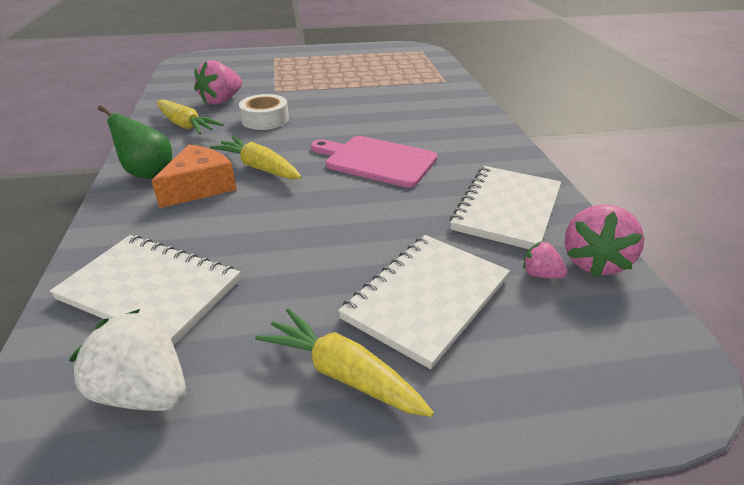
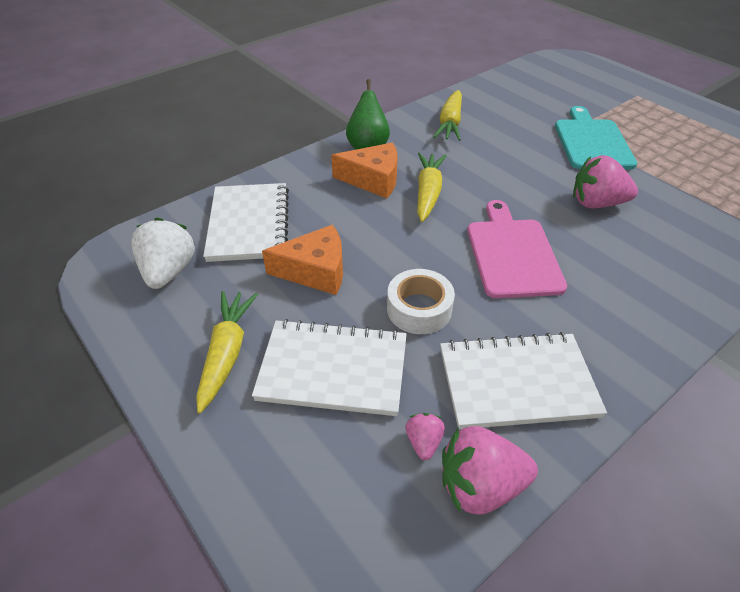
camera: 60 degrees right, 10 degrees up
pink strawberry [194,60,242,105] -> pink strawberry moved to [573,155,638,208]
white tape [239,94,289,130] -> white tape moved to [387,269,455,334]
none -> orange cheese [262,225,343,295]
none -> turquoise cutting board [555,106,637,170]

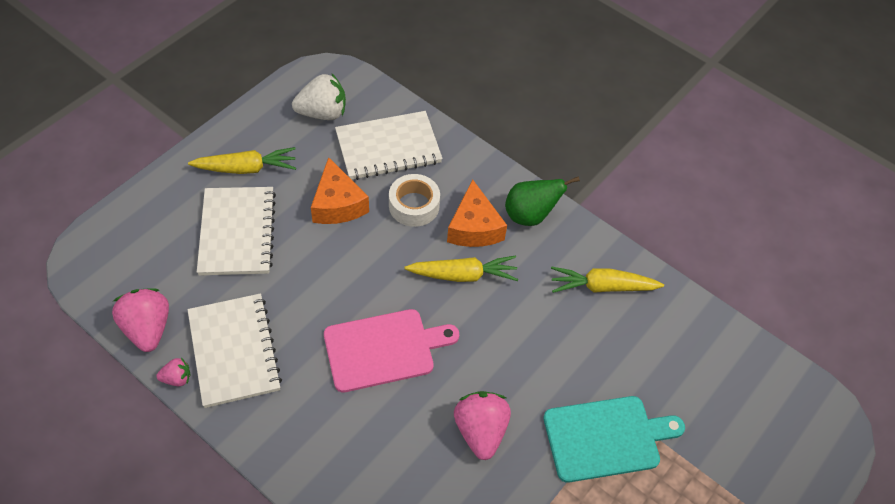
camera: 75 degrees right, 10 degrees up
white tape [387,269,455,334] -> white tape moved to [389,174,440,227]
pink strawberry [406,413,445,460] -> pink strawberry moved to [156,358,191,386]

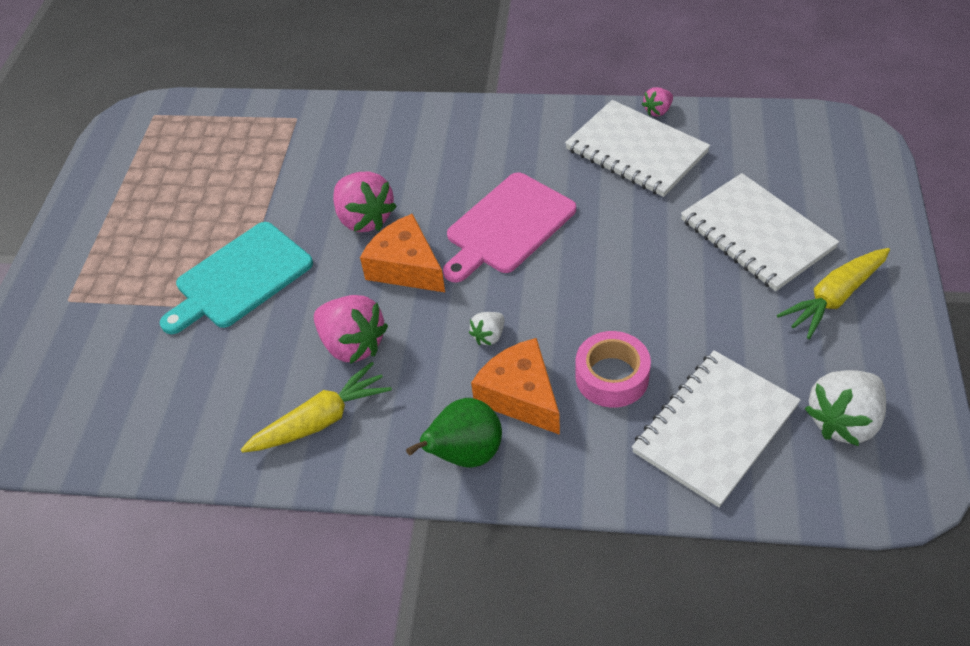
camera: 155 degrees right, 5 degrees down
pink strawberry [112,288,169,352] -> pink strawberry moved to [314,295,388,364]
orange cheese [311,157,369,224] -> orange cheese moved to [360,214,445,292]
white tape [389,174,440,227] -> pink tape [575,331,651,408]
yellow carrot [405,255,519,282] -> white strawberry [469,312,504,345]

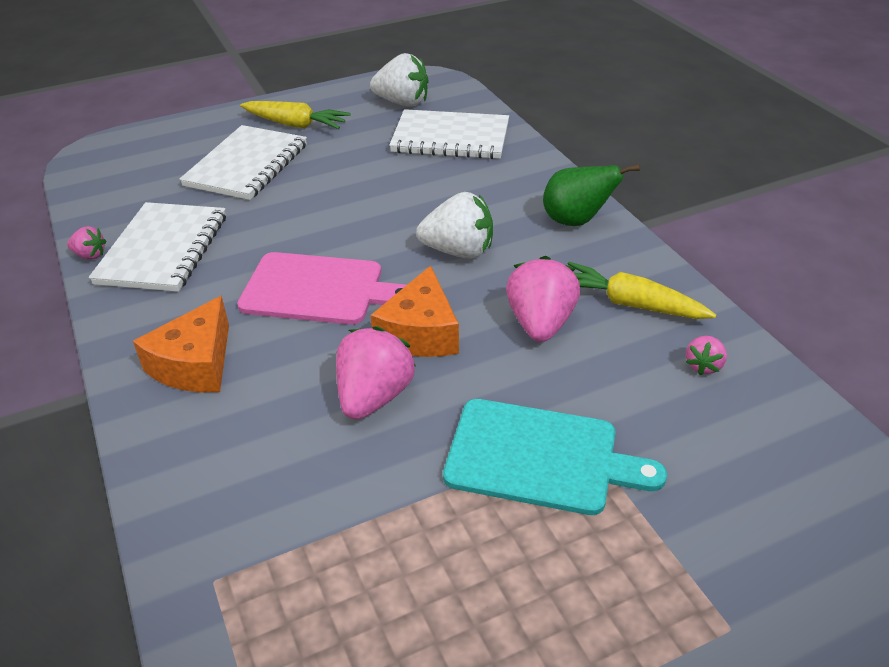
camera: 125 degrees left, 10 degrees down
white strawberry [469,312,504,345] -> white strawberry [416,192,493,259], size x1.97
orange cheese [471,338,560,435] -> orange cheese moved to [133,296,229,392]
pink tape [575,331,651,408] -> none
none -> pink strawberry [686,336,727,375]

